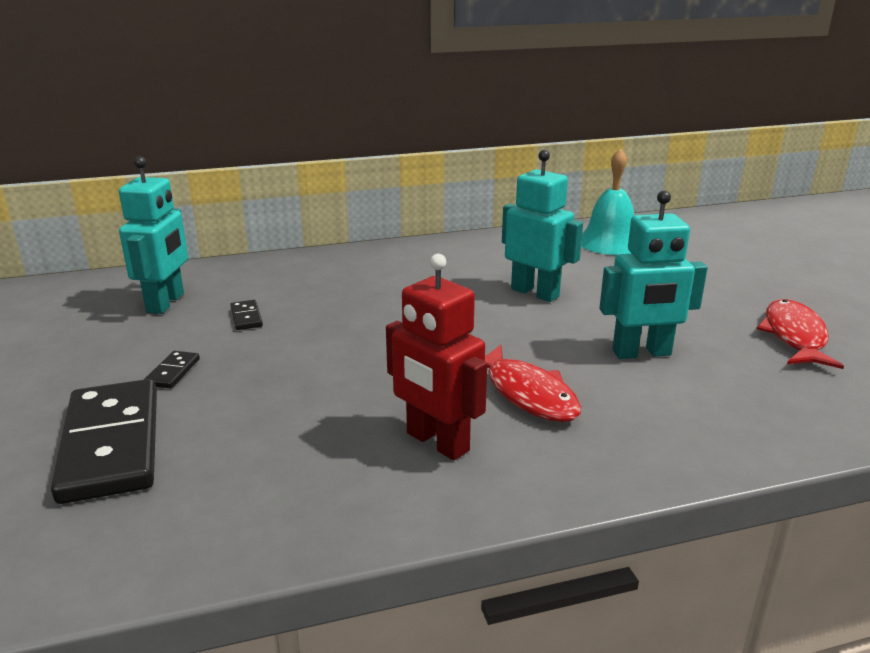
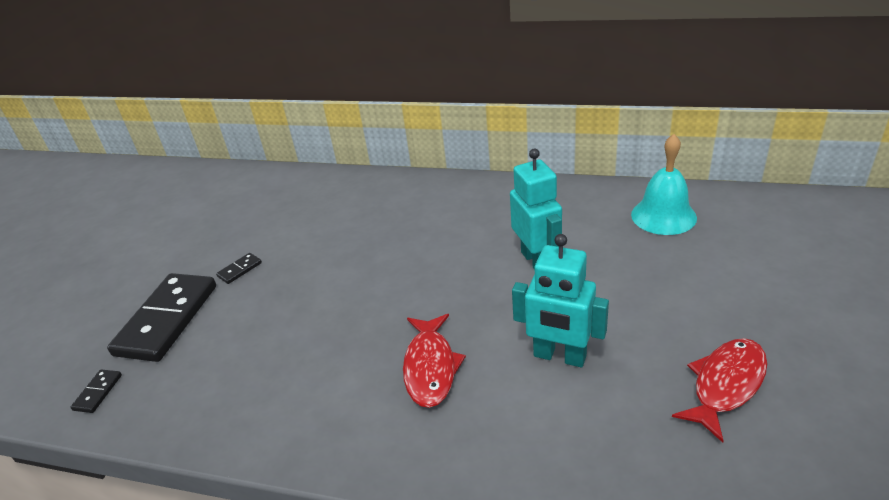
camera: 35 degrees right, 10 degrees up
turquoise robot [119,156,188,314] -> none
black domino [230,300,263,330] -> black domino moved to [70,369,122,413]
red robot [386,254,487,460] -> none

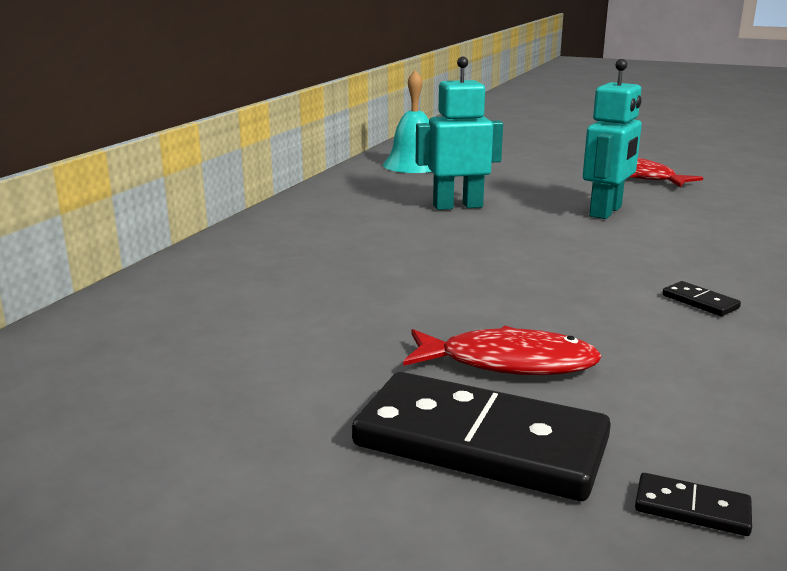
camera: 85 degrees left, 15 degrees down
black domino [216,253,262,284] -> black domino moved to [663,281,741,316]
red fish [403,314,466,408] -> red fish moved to [403,326,602,375]

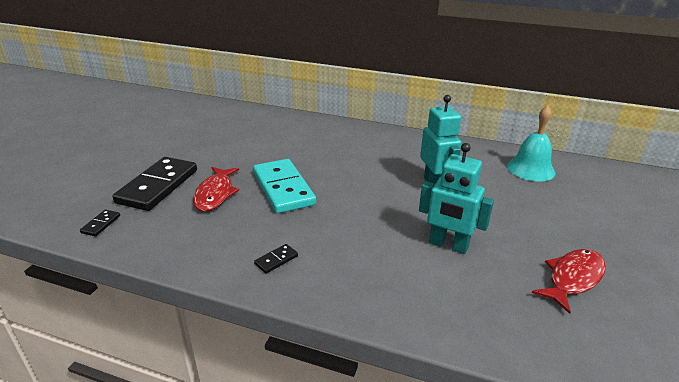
camera: 85 degrees right, 10 degrees up
none -> turquoise domino [253,159,316,213]

